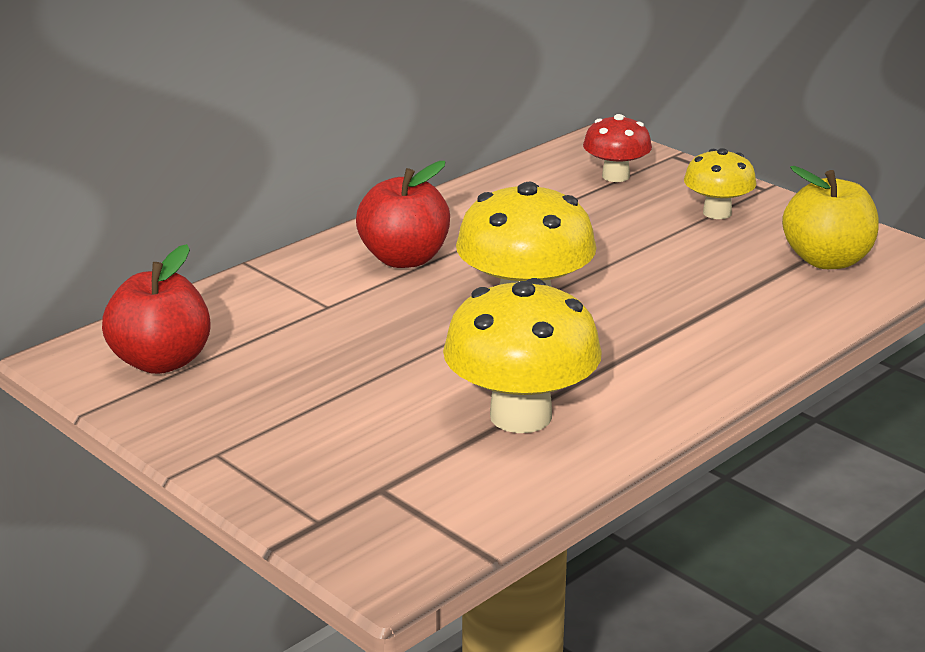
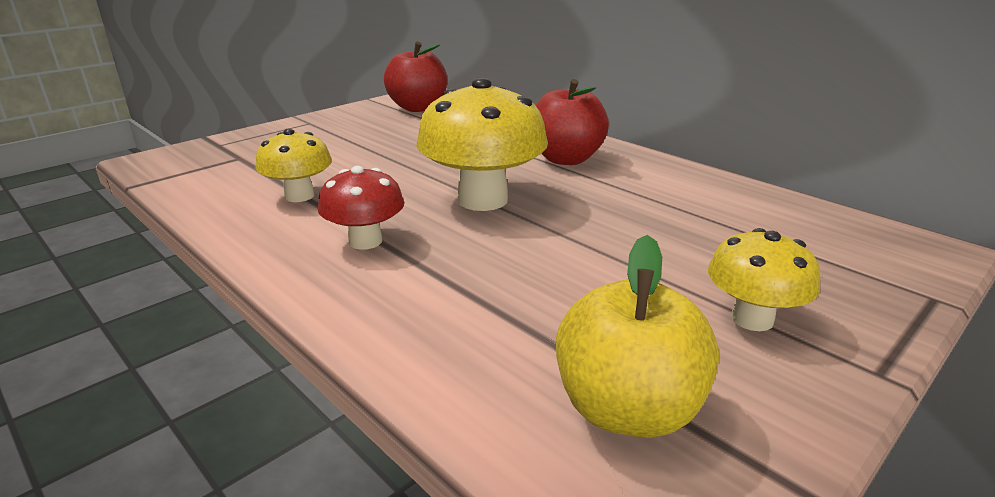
camera: 90 degrees right, 0 degrees up
yellow mushroom [443,278,602,433] -> yellow mushroom [256,128,332,202], size x0.58
red mushroom [583,114,652,182] -> red mushroom moved to [318,166,405,250]

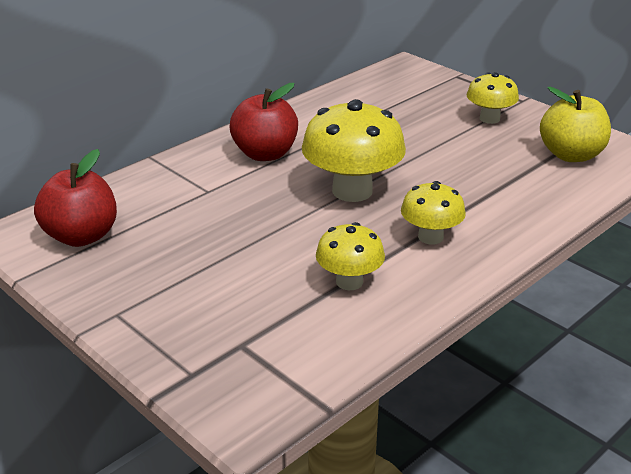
camera: 90 degrees left, 5 degrees up
red mushroom [318,166,405,250] -> yellow mushroom [401,181,466,245]

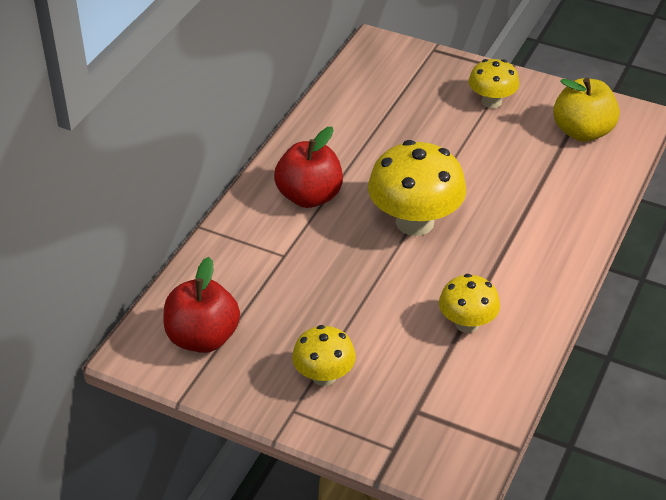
camera: 20 degrees left, 10 degrees up
yellow mushroom [401,181,466,245] -> yellow mushroom moved to [292,325,356,386]

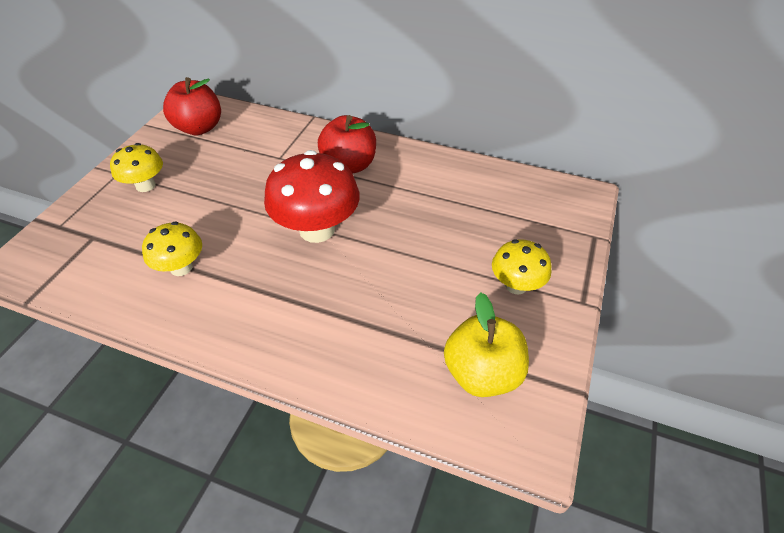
camera: 85 degrees right, 5 degrees up
yellow mushroom [368,140,466,236] -> red mushroom [264,150,360,243]

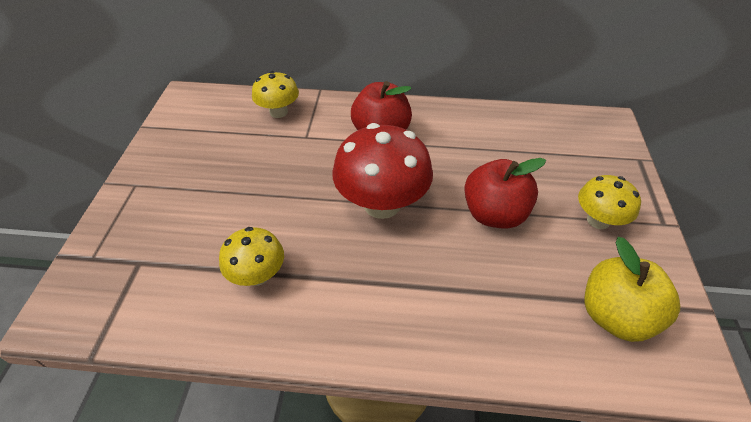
camera: 15 degrees left, 0 degrees up
yellow mushroom [110,143,163,192] -> yellow mushroom moved to [252,71,299,118]
red apple [163,77,221,135] -> red apple moved to [464,158,546,229]

